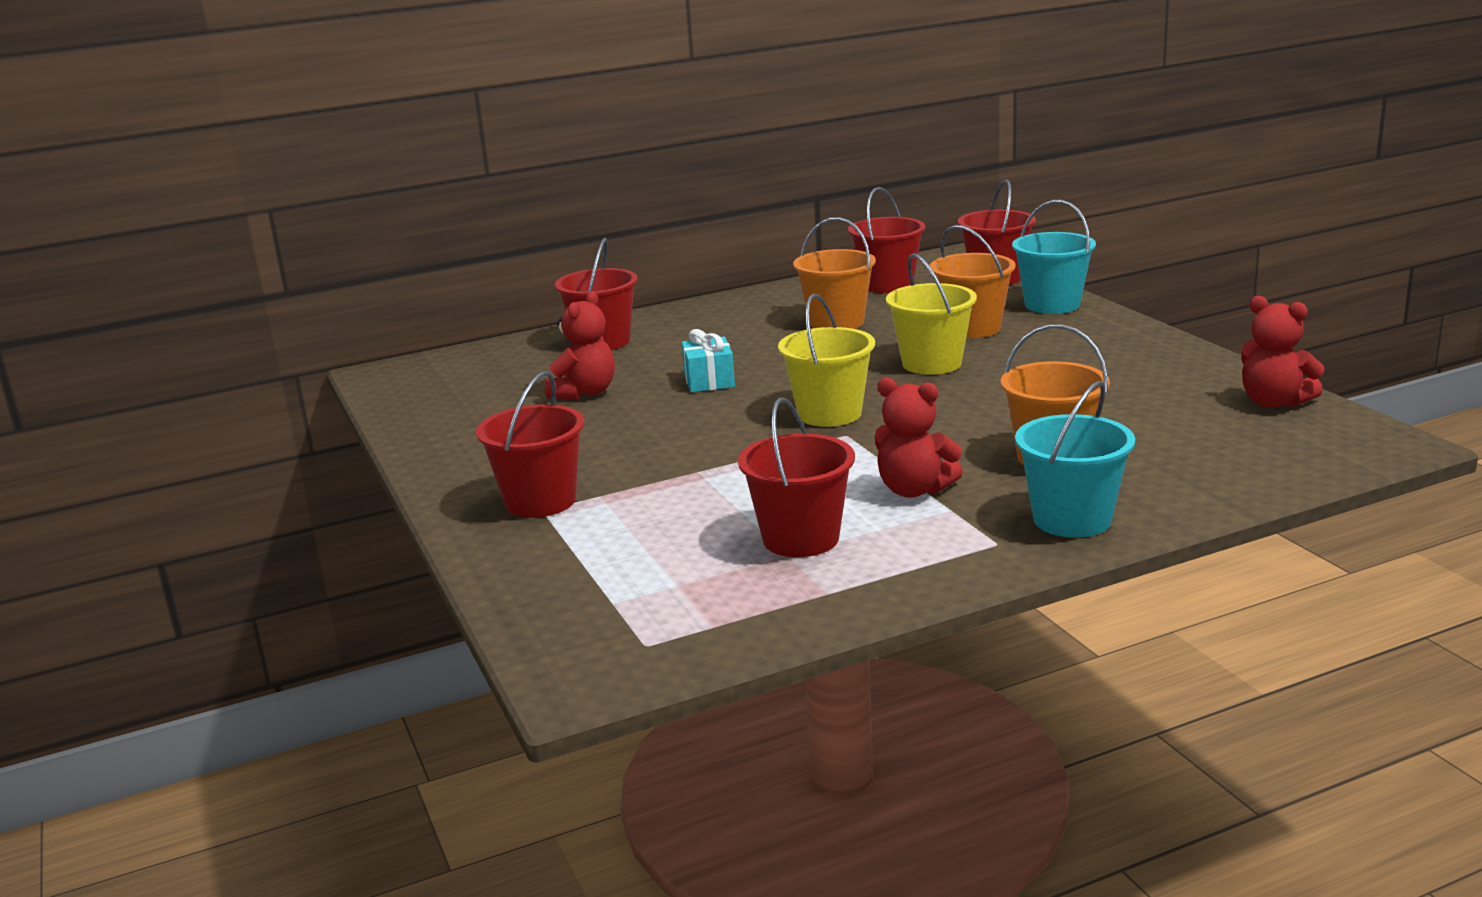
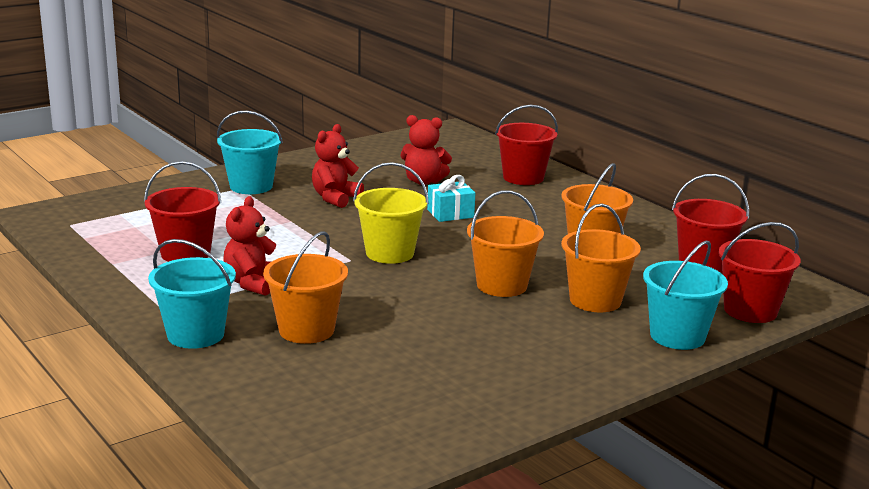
camera: 75 degrees right, 0 degrees up
red bucket [476,371,584,518] -> turquoise bucket [217,110,283,194]
yellow bucket [886,253,977,375] -> orange bucket [467,190,544,297]
red teddy bear [1241,296,1325,408] -> red teddy bear moved to [312,124,364,208]

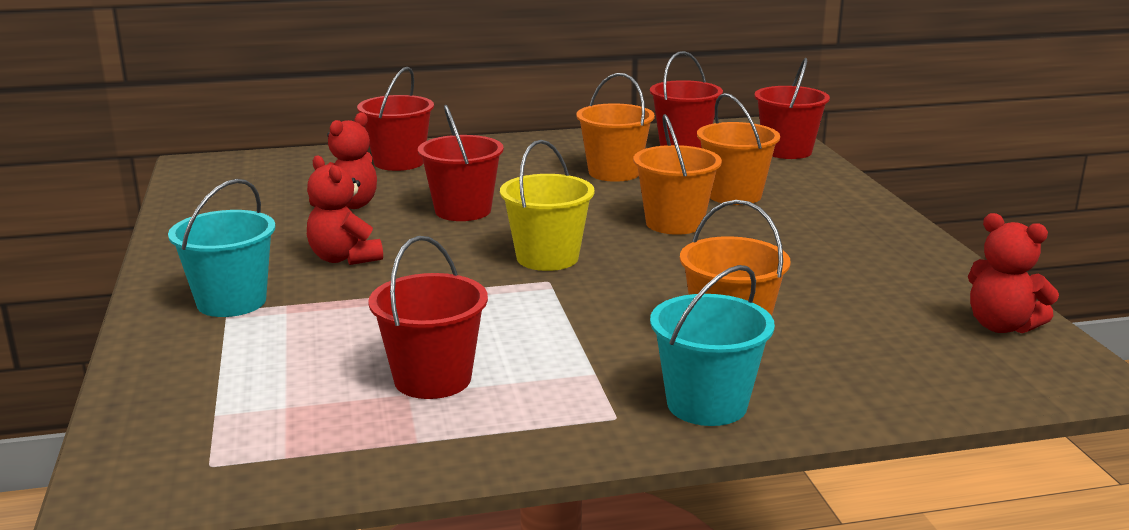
camera: 65 degrees left, 0 degrees up
red teddy bear [223,196,276,296] -> red teddy bear moved to [968,213,1059,333]
turquoise gift [427,175,476,222] -> red bucket [418,105,504,221]
turquoise bucket [643,240,728,350] -> none

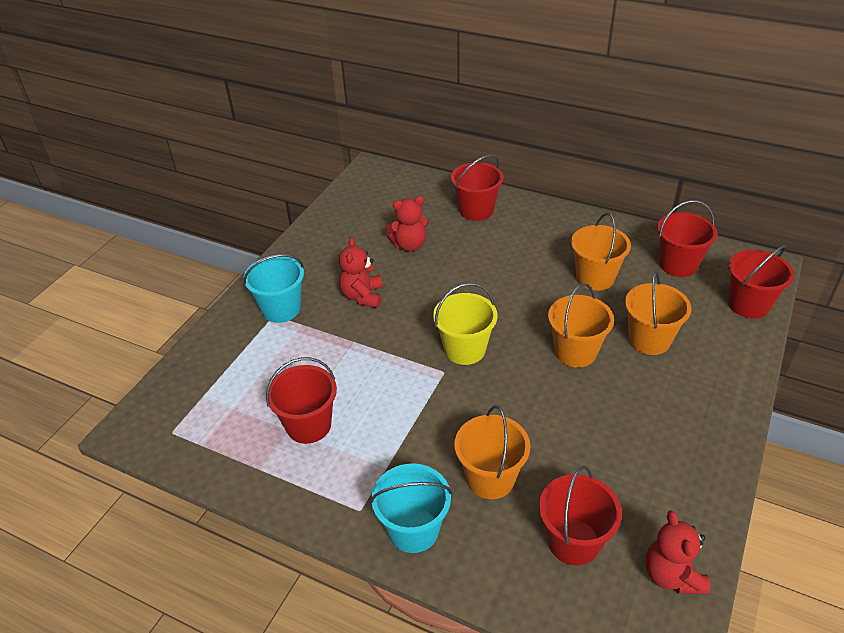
camera: 40 degrees right, 20 degrees up
red bucket [418,105,504,221] -> red bucket moved to [539,466,622,566]

